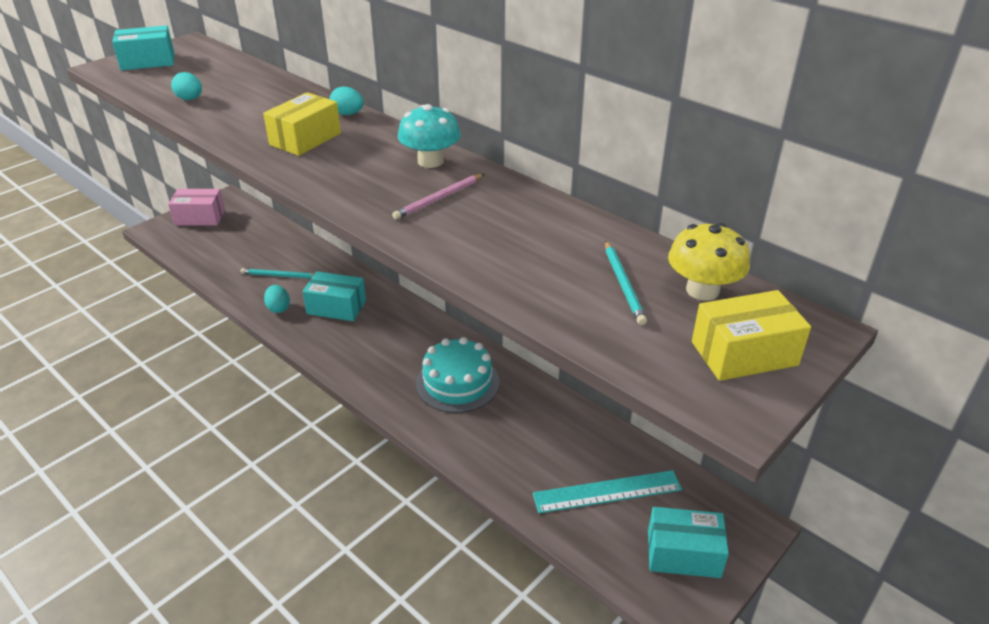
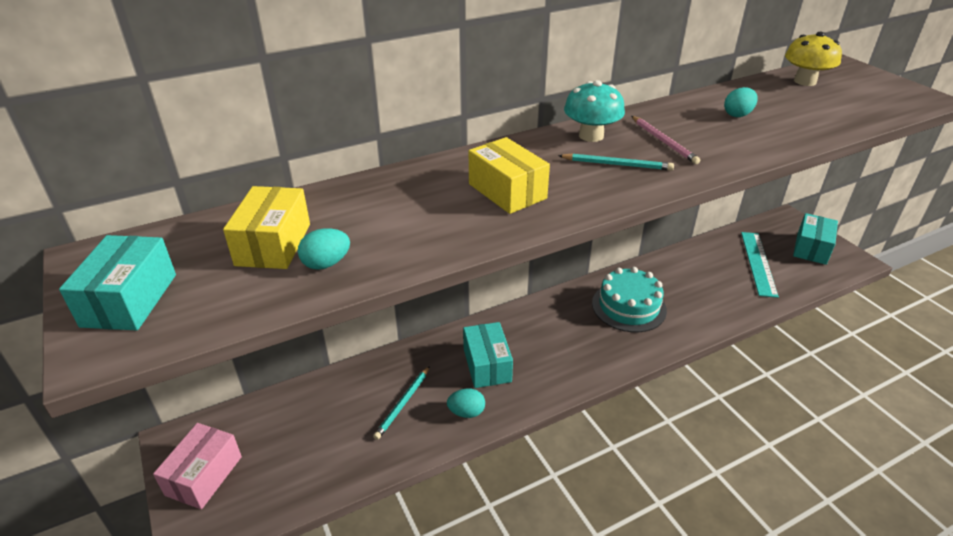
camera: 70 degrees left, 0 degrees up
turquoise box [302,271,366,321] -> turquoise box turned 45 degrees counterclockwise [463,322,513,388]
turquoise egg [330,86,364,115] -> turquoise egg moved to [724,87,758,117]
turquoise pencil [605,241,647,325] -> turquoise pencil moved to [558,153,674,171]
yellow box [692,290,811,381] -> yellow box moved to [223,186,310,269]

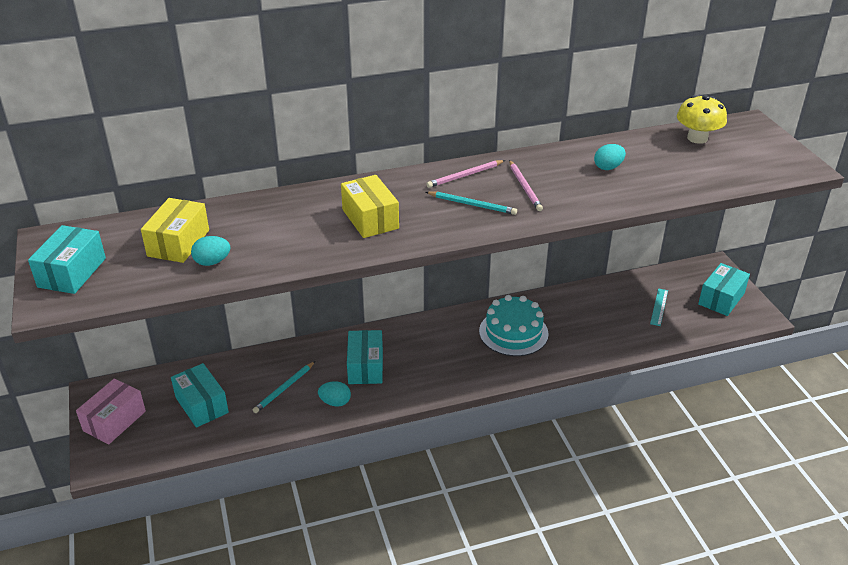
camera: 10 degrees right, 0 degrees up
turquoise mushroom [564,80,625,142] -> pink pencil [426,160,505,188]
turquoise ruler [741,232,779,298] -> turquoise ruler [650,288,668,326], size x0.57
none -> turquoise box [171,363,229,428]

